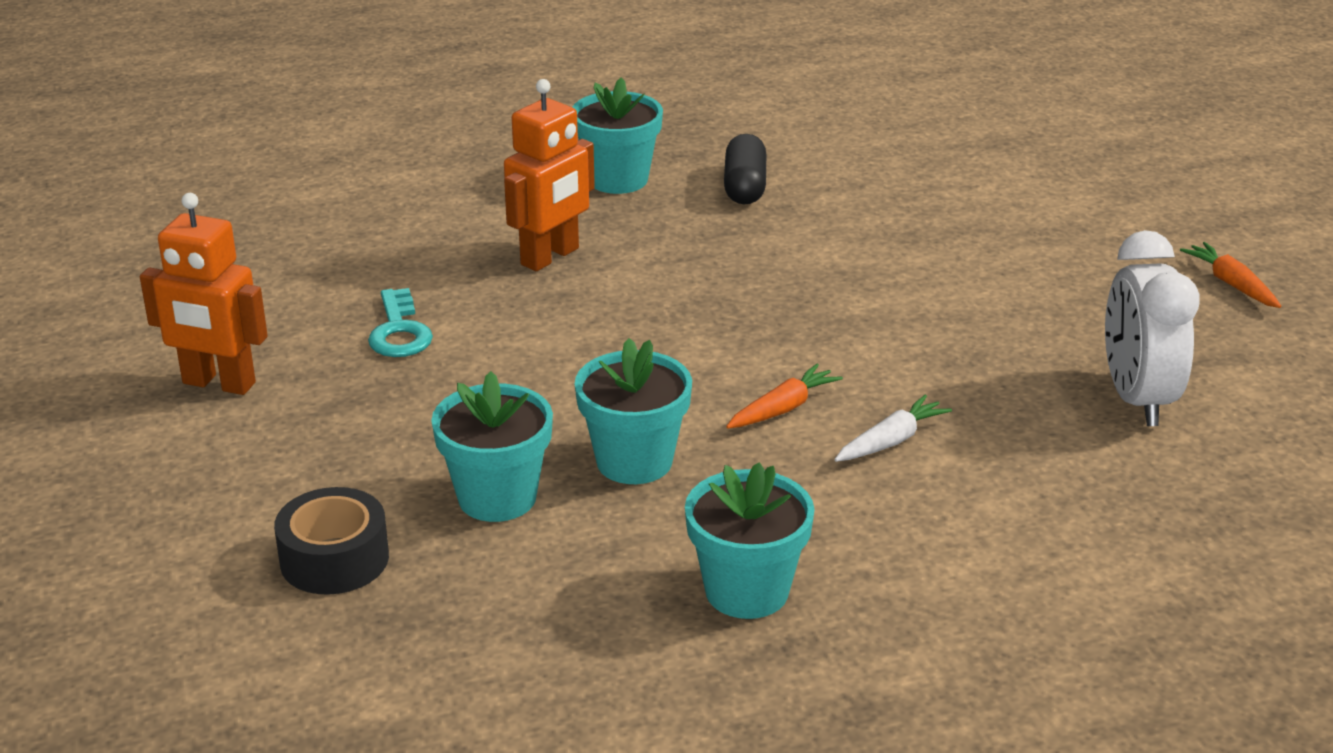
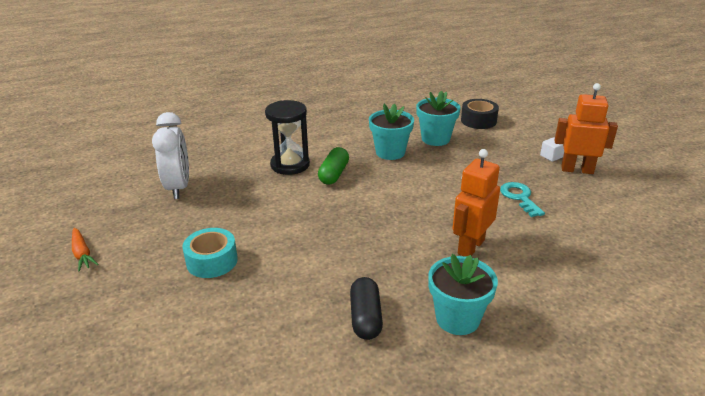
camera: 175 degrees right, 0 degrees up
turquoise flower pot [685,462,815,619] -> none
orange carrot [726,363,843,429] -> green capsule [318,147,349,185]
white carrot [835,395,952,462] -> black hourglass [265,100,310,175]
none -> turquoise tape [182,228,238,278]
none -> white cube [540,137,564,162]

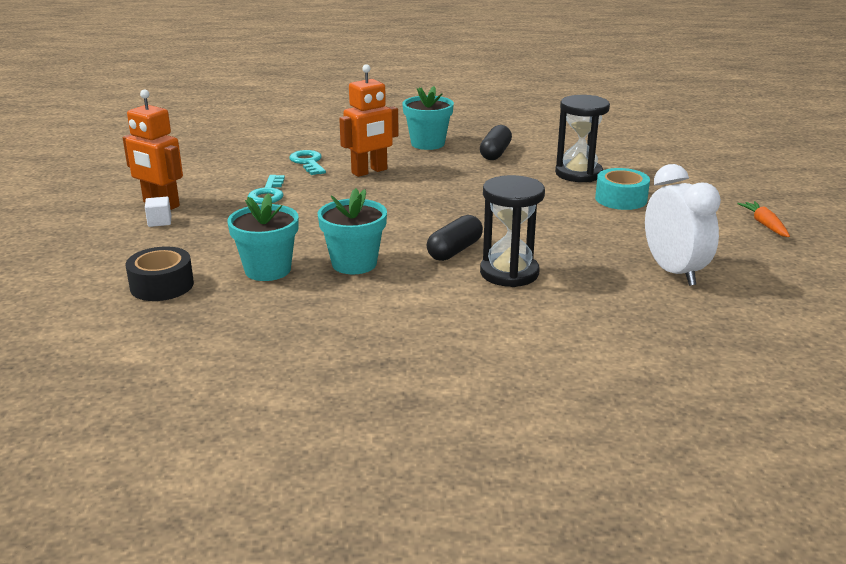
camera: 160 degrees left, 5 degrees down
white clock [152,112,189,199] -> white clock turned 150 degrees clockwise [645,164,721,286]
green capsule [318,147,349,185] -> black capsule [427,215,483,261]
none -> turquoise key [289,150,326,175]
none -> black hourglass [555,95,610,182]

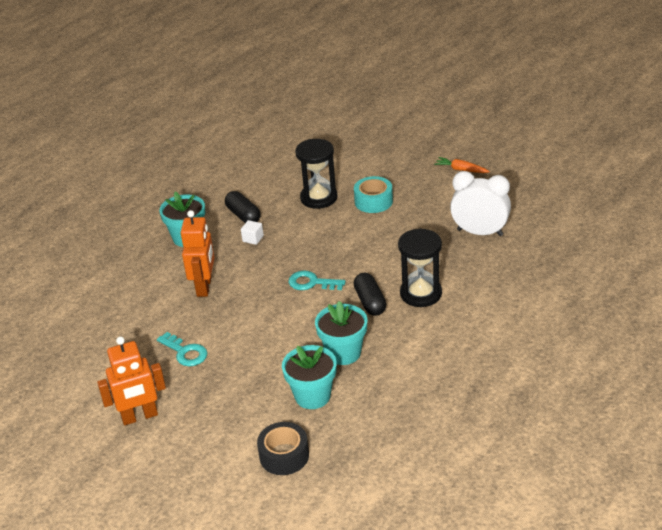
camera: 50 degrees left, 10 degrees up
white cube [145,197,171,227] -> white cube moved to [241,220,264,245]
turquoise key [289,150,326,175] -> turquoise key moved to [289,271,346,290]

